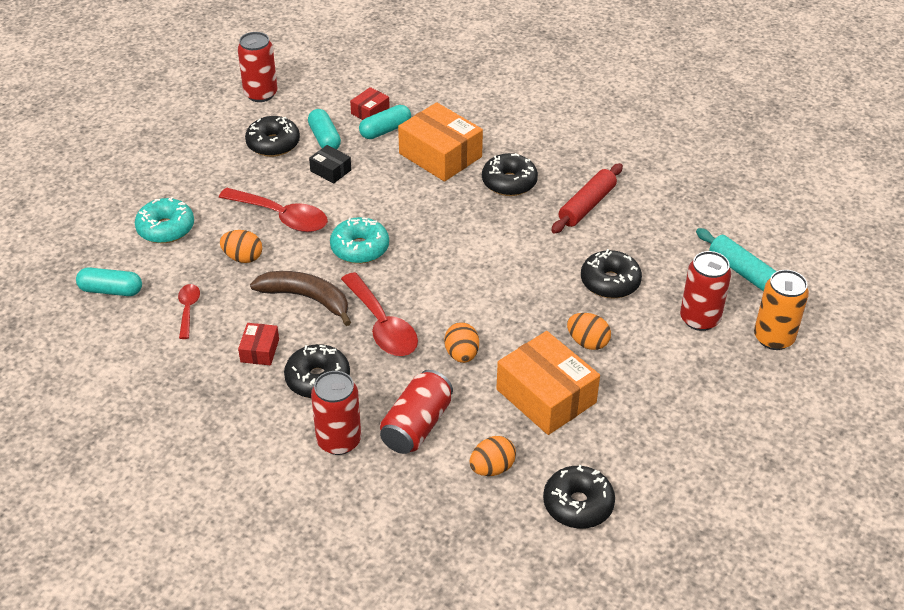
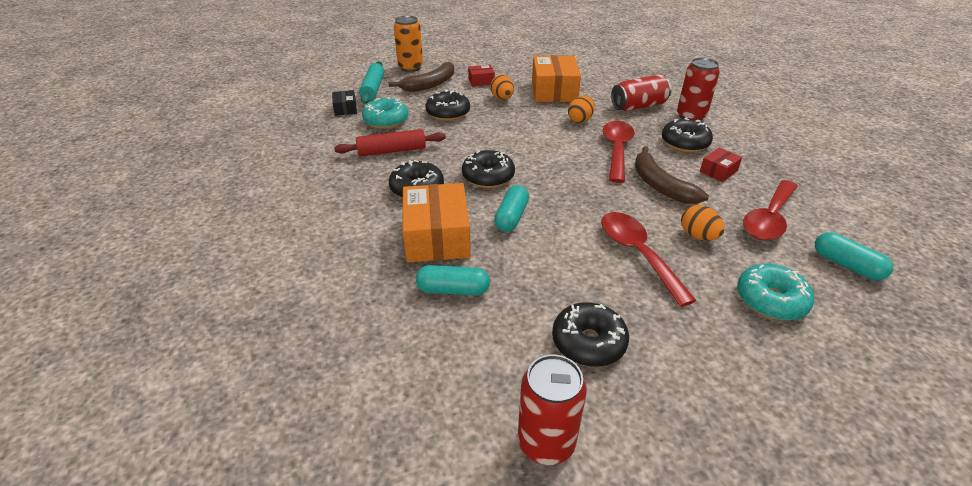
camera: 140 degrees left, 5 degrees down
red spoon [178,284,200,339] -> red spoon [743,180,798,240], size x1.85
turquoise capsule [308,109,341,150] -> turquoise capsule moved to [494,185,529,232]
black box [309,145,351,184] -> black box moved to [332,90,357,116]
turquoise donut [330,217,389,264] -> turquoise donut moved to [362,97,408,129]
red box [350,87,390,120] -> red box moved to [468,65,495,86]
orange egg [470,436,516,476] -> none
black donut [543,465,615,528] -> black donut moved to [462,150,515,188]
red can [680,251,731,331] -> brown banana [389,62,454,92]

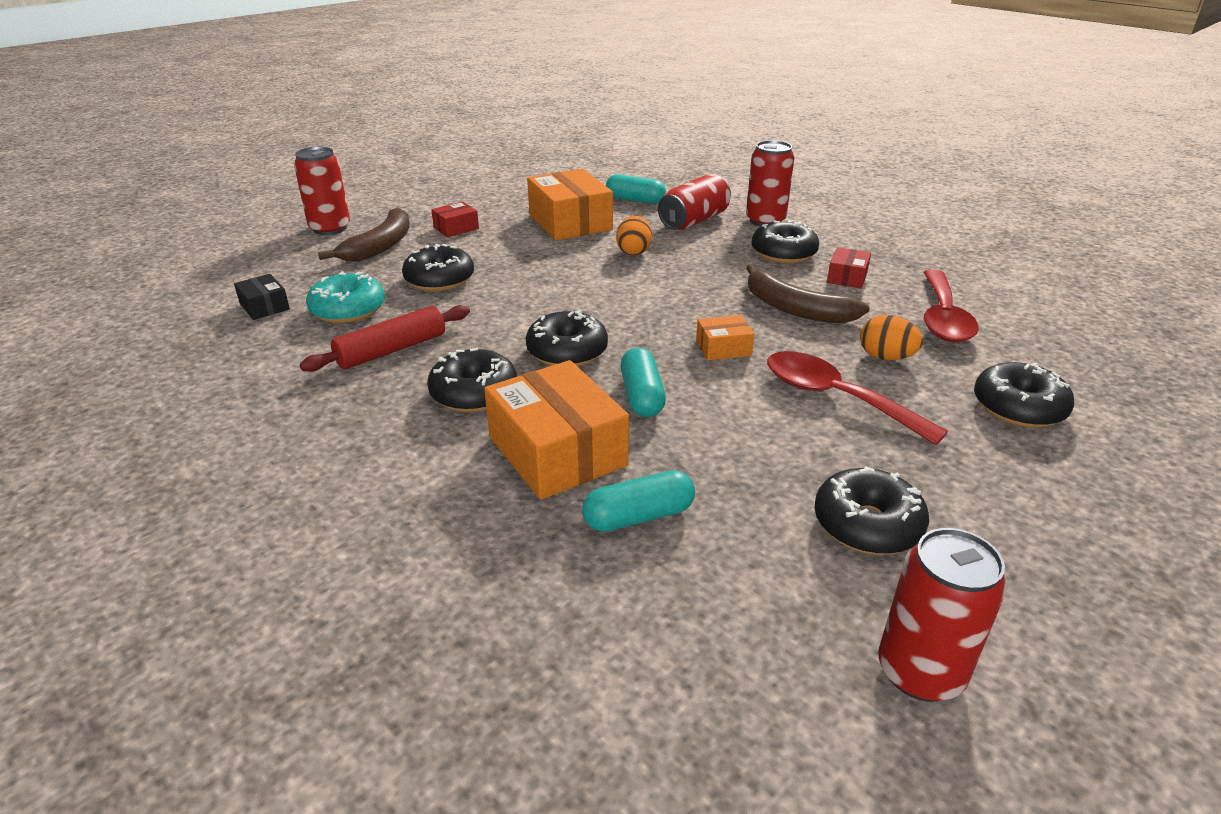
camera: 25 degrees left, 5 degrees down
turquoise rolling pin [359,61,384,104] -> none
orange can [394,16,423,72] -> red can [294,147,350,235]
orange egg [490,75,514,100] -> none
red spoon [603,121,635,183] -> none
turquoise donut [737,264,814,320] -> black donut [974,362,1074,428]
turquoise capsule [815,232,893,280] -> turquoise capsule moved to [606,174,666,204]
none -> orange box [696,315,754,361]

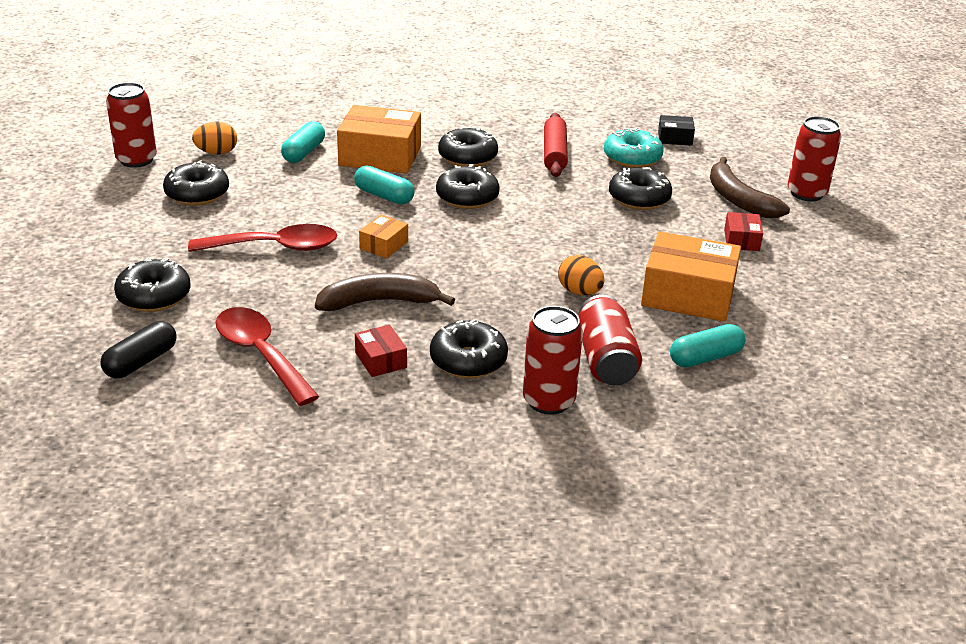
camera: 130 degrees right, 0 degrees up
orange egg [860,315,923,360] -> orange egg moved to [192,122,237,154]
none -> black capsule [100,321,176,378]

